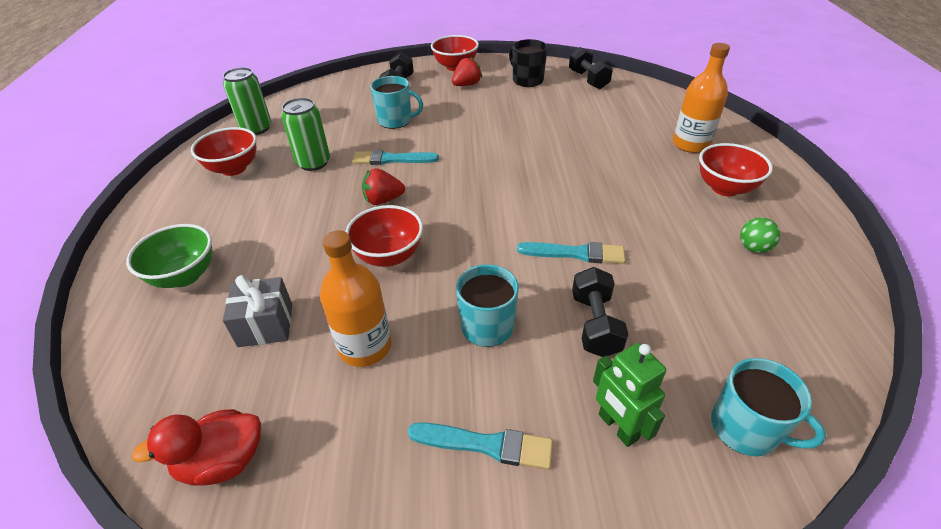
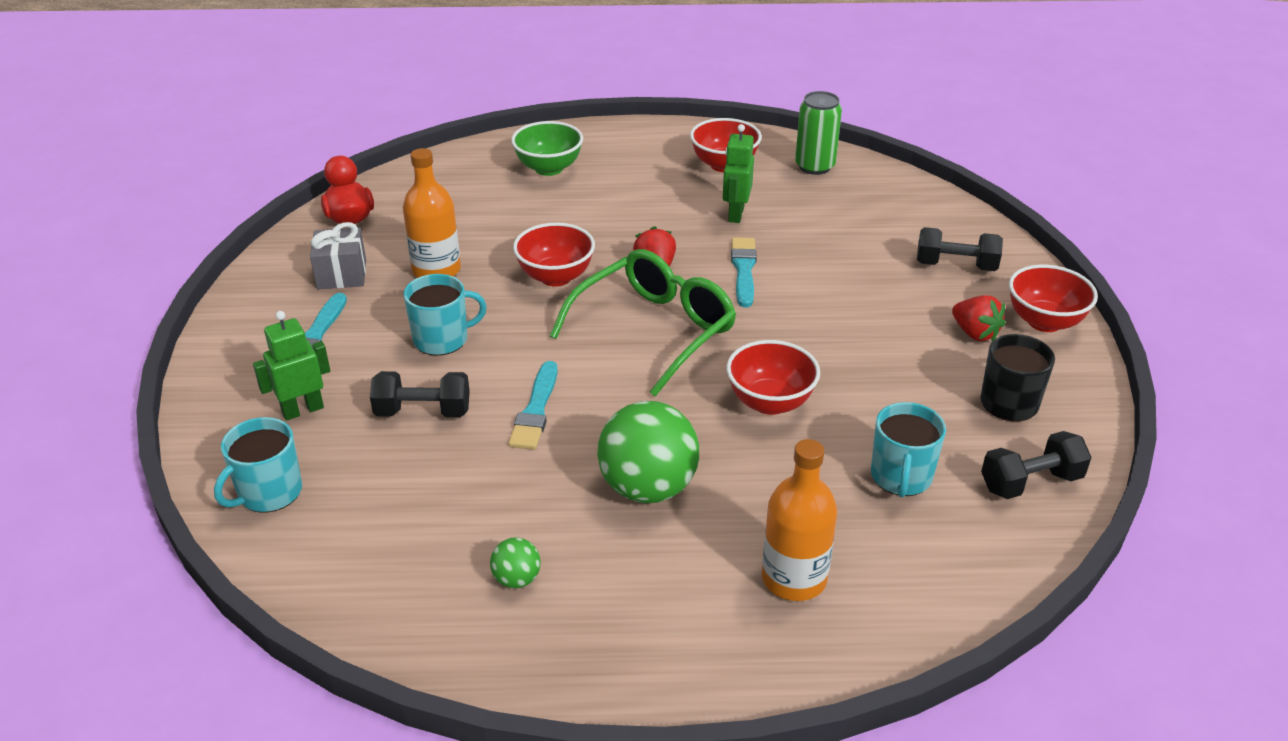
camera: 90 degrees right, 5 degrees down
grey gift [222,275,292,347] -> grey gift moved to [310,222,366,289]
green can [281,98,330,171] -> green robot [723,124,754,223]
turquoise mug [370,76,423,129] -> turquoise mug moved to [871,402,946,497]
red bowl [699,143,773,196] -> red bowl moved to [726,340,820,415]
none -> green glasses [550,249,736,396]
none -> green ball [597,401,699,503]

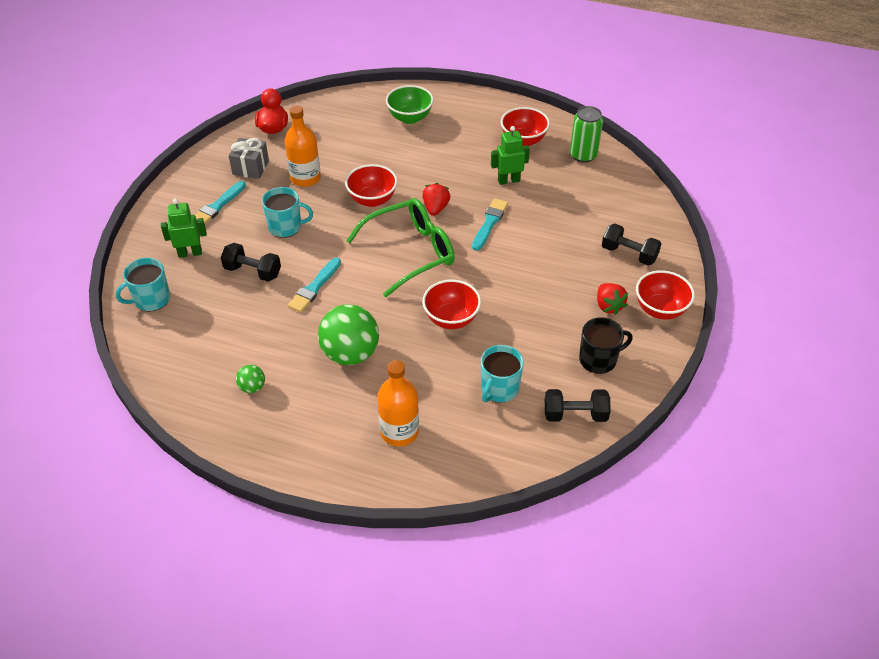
camera: 20 degrees right, 10 degrees up
green robot [723,124,754,223] -> green robot turned 45 degrees clockwise [491,126,530,185]

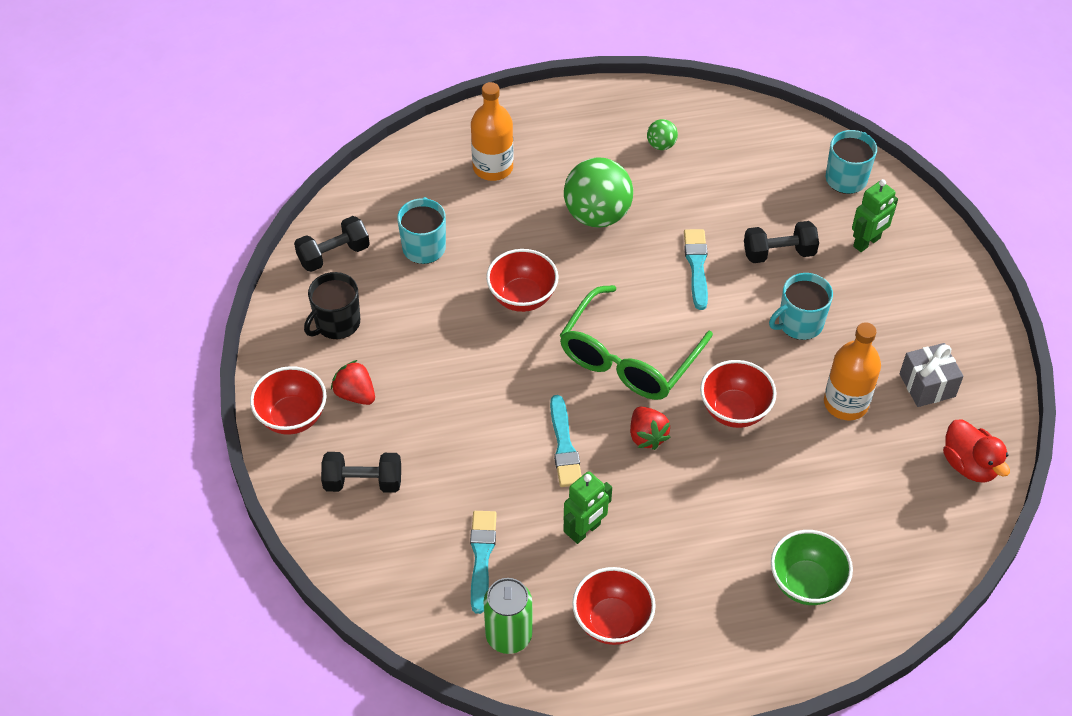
camera: 150 degrees right, 5 degrees up
turquoise brush [195,181,246,224] -> turquoise brush moved to [470,511,497,614]

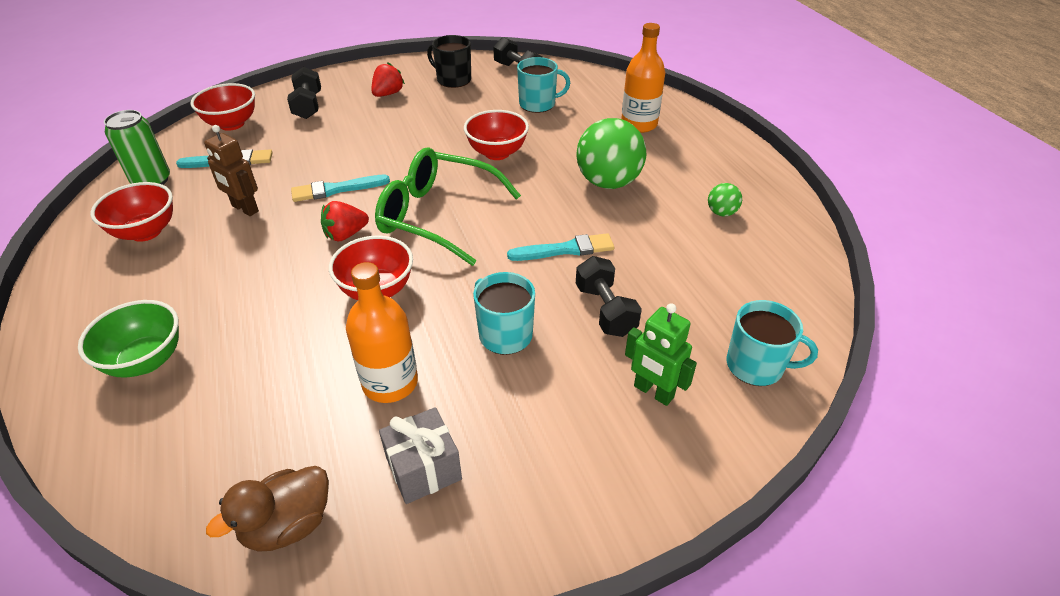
camera: 80 degrees right, 10 degrees down
red bowl [250,366,326,435] -> red bowl moved to [191,83,255,131]
green robot [563,471,612,544] -> brown robot [204,125,259,216]
red duck [943,419,1010,483] -> brown duck [206,466,329,552]

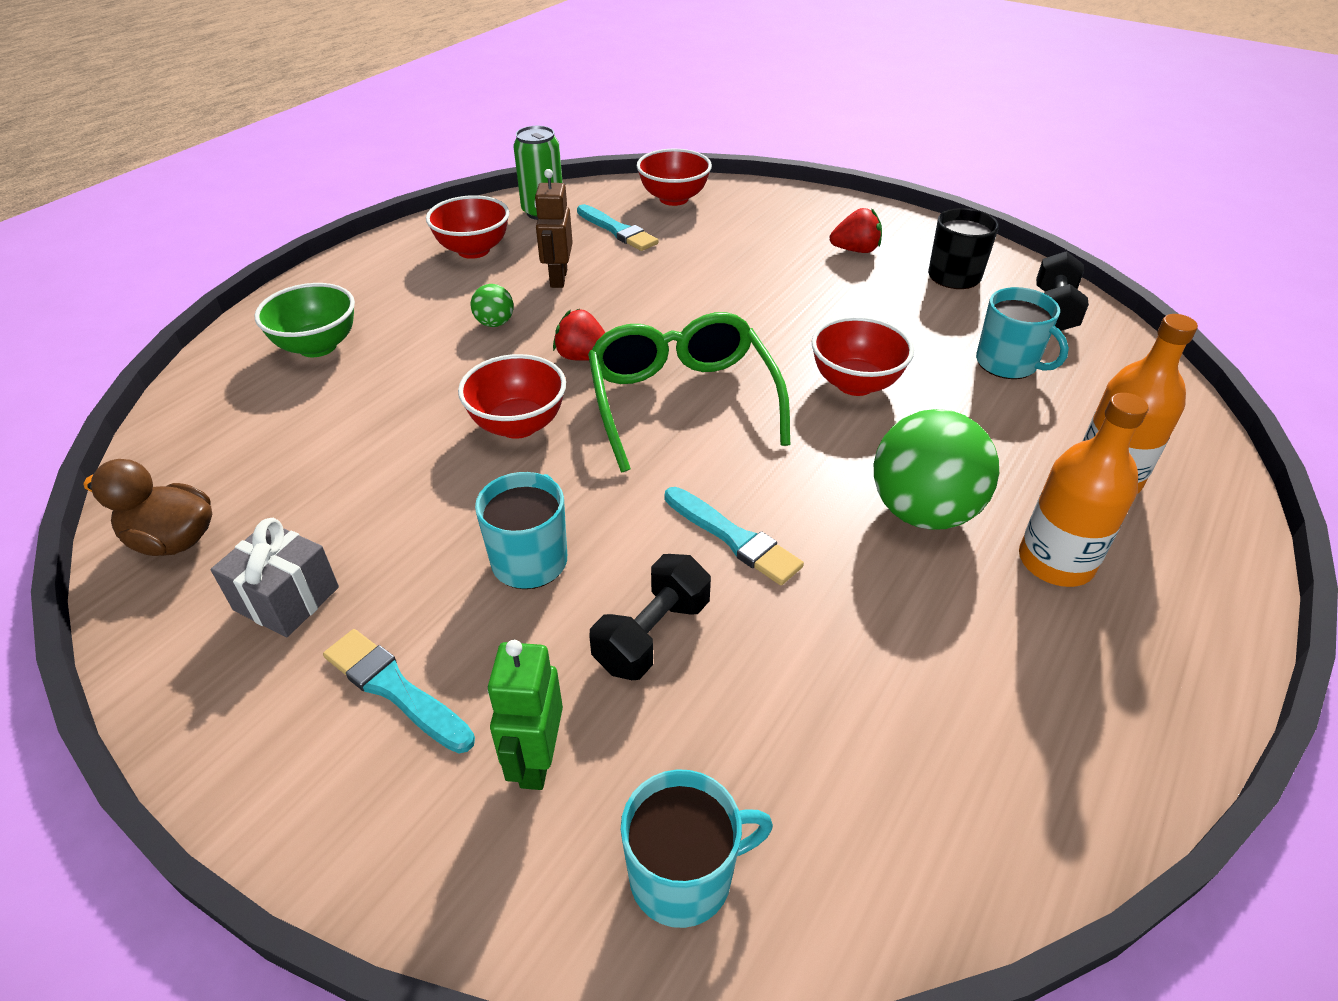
camera: 55 degrees right, 0 degrees up
black dumbbell [287,67,321,119] -> none
turquoise brush [291,175,390,202] -> turquoise brush moved to [323,629,475,753]
orange bottle [346,262,418,403] -> orange bottle moved to [1019,393,1148,587]
green ball [708,183,742,216] -> green ball moved to [471,284,513,327]
turquoise mug [727,300,818,386] -> turquoise mug turned 90 degrees counterclockwise [621,769,773,928]

